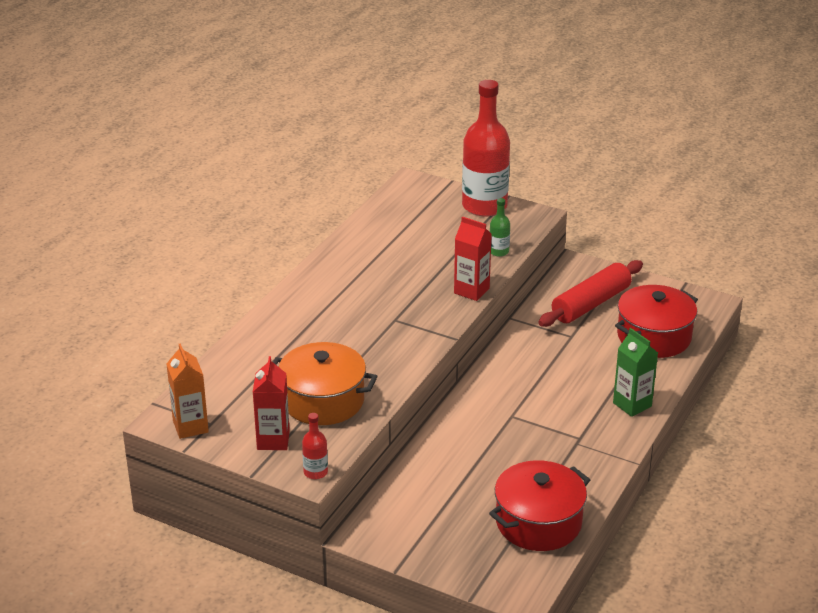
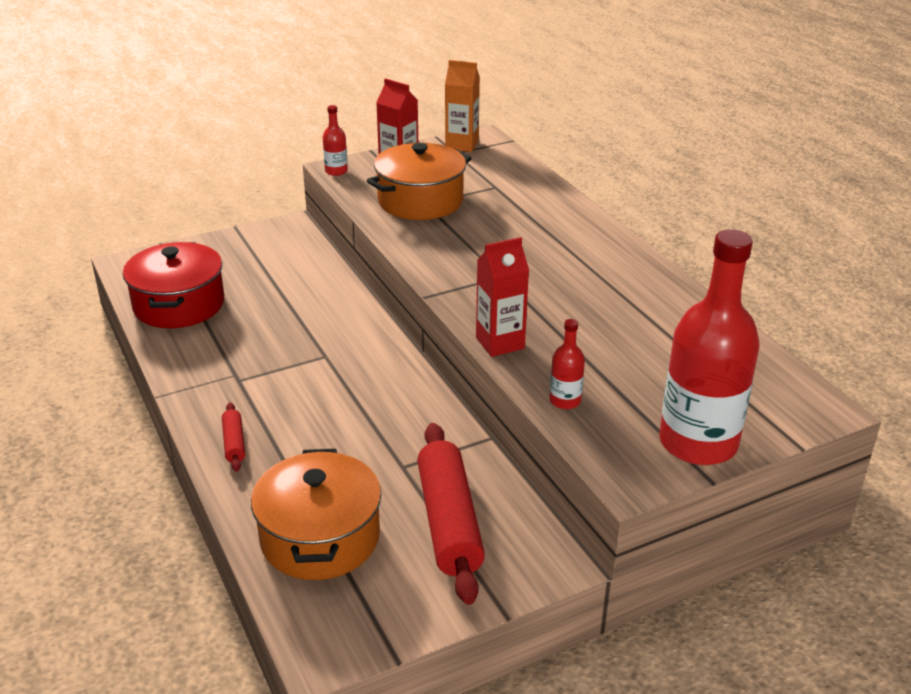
camera: 125 degrees right, 0 degrees up
green bottle [490,198,510,257] -> red bottle [550,319,585,409]
green carton [613,328,658,417] -> red rolling pin [222,402,245,472]
red pot [615,285,698,358] -> orange pot [251,449,382,580]

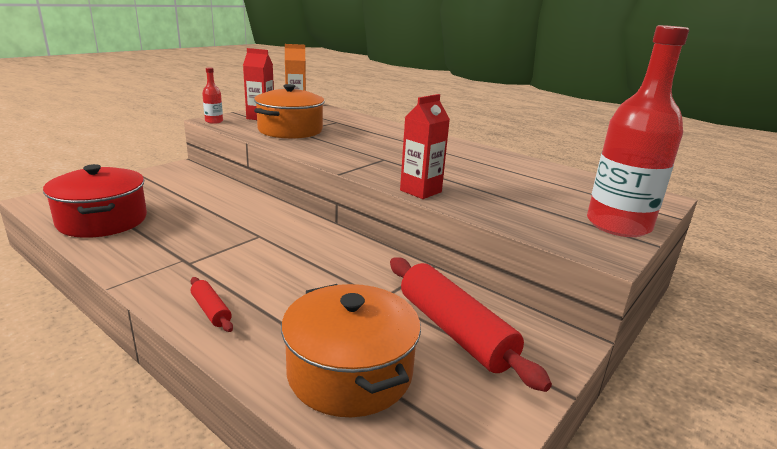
camera: 25 degrees left, 10 degrees down
red bottle [550,319,585,409] -> none

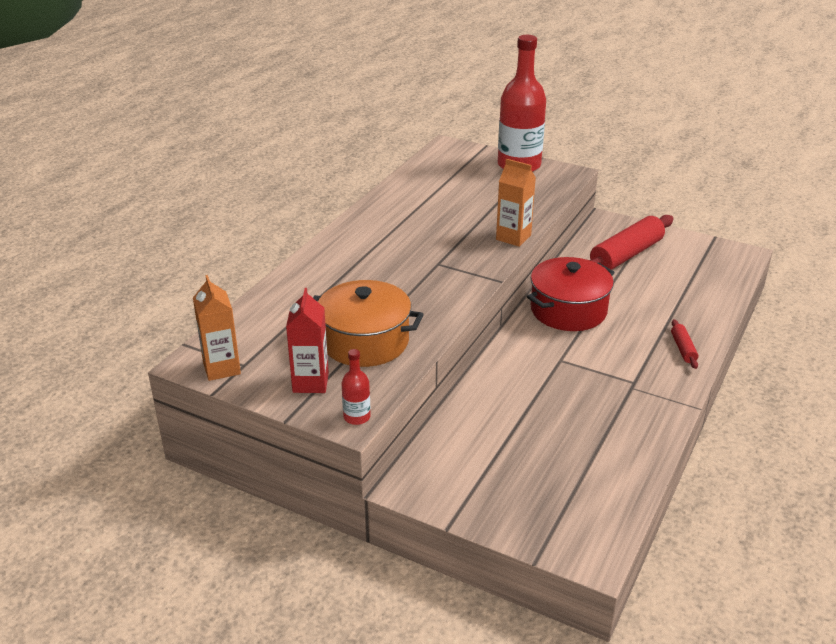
camera: 100 degrees left, 10 degrees up
red pot [43,164,147,238] -> red pot moved to [527,257,615,331]
red rolling pin [190,277,233,332] -> red rolling pin turned 45 degrees counterclockwise [671,319,698,369]
orange pot [281,284,421,417] -> none
red carton [400,94,450,199] -> orange carton [496,159,536,247]

